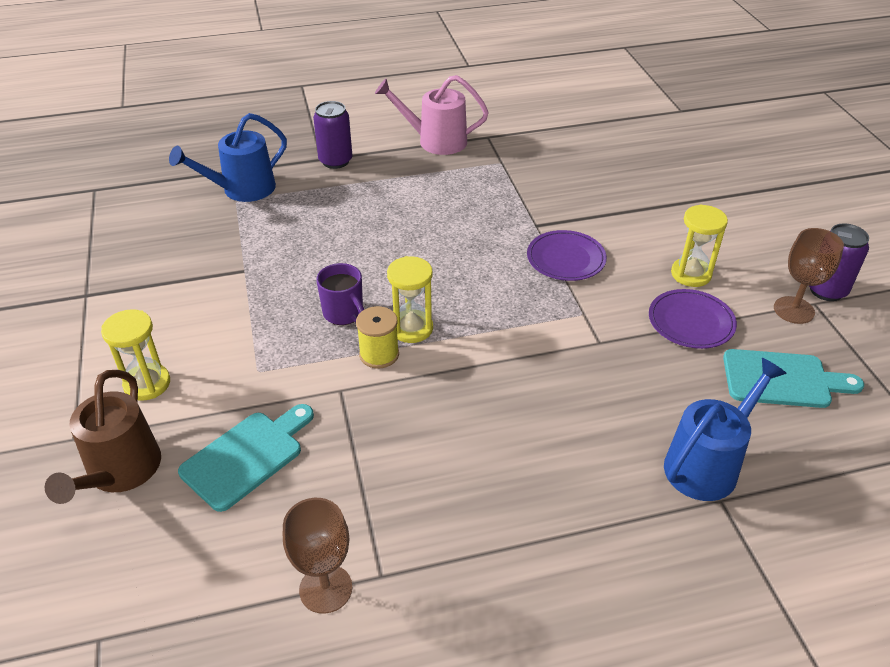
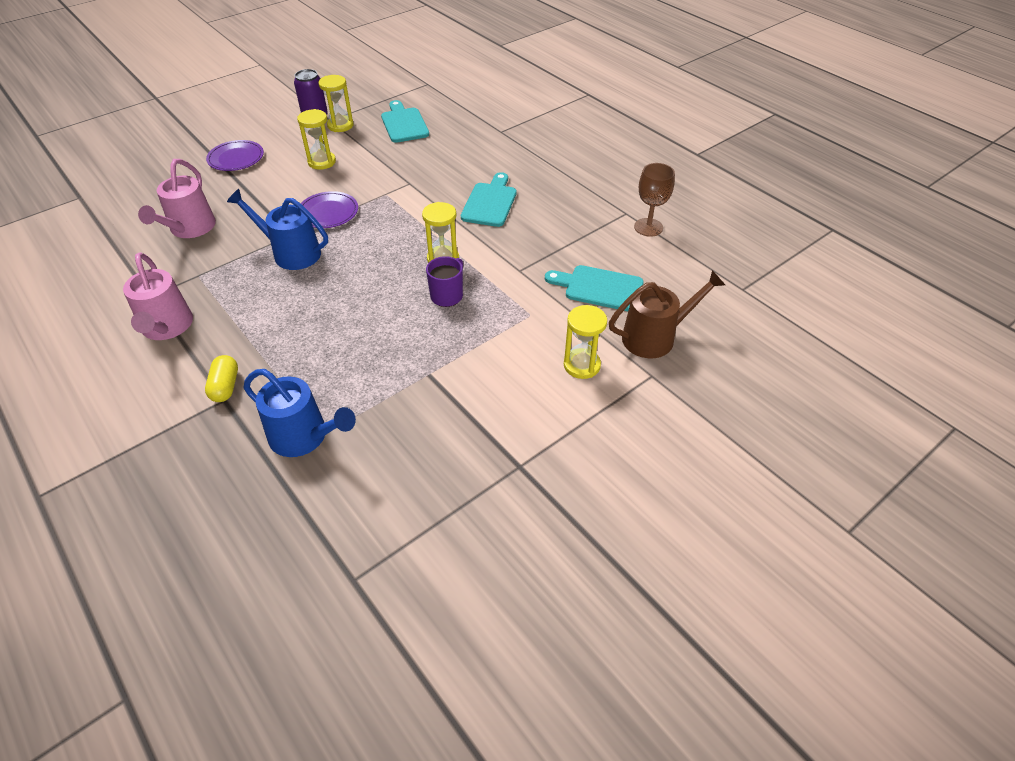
camera: 115 degrees left, 5 degrees up
purple can [313,101,352,169] -> yellow capsule [205,355,238,402]
yellow spool [356,306,399,369] -> none
purple plate [649,289,737,349] -> purple plate moved to [206,140,264,171]
blue watering can [664,358,787,501] -> blue watering can moved to [227,189,328,270]
brown goblet [774,228,844,324] -> yellow hourglass [318,75,354,132]
none -> pink watering can [138,159,216,238]
none -> turquoise cutting board [461,172,517,227]

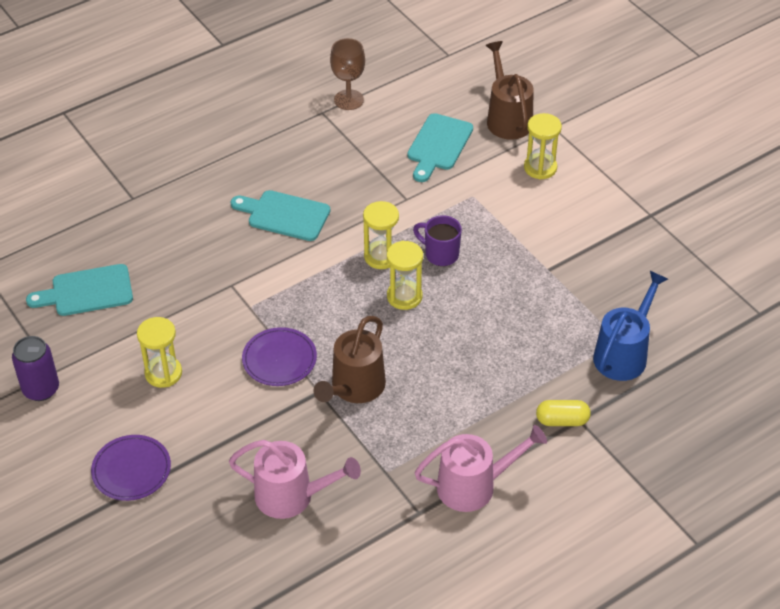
camera: 85 degrees left, 0 degrees up
blue watering can [227,189,328,270] -> brown watering can [314,316,386,403]
yellow hourglass [318,75,354,132] -> yellow hourglass moved to [387,241,423,310]

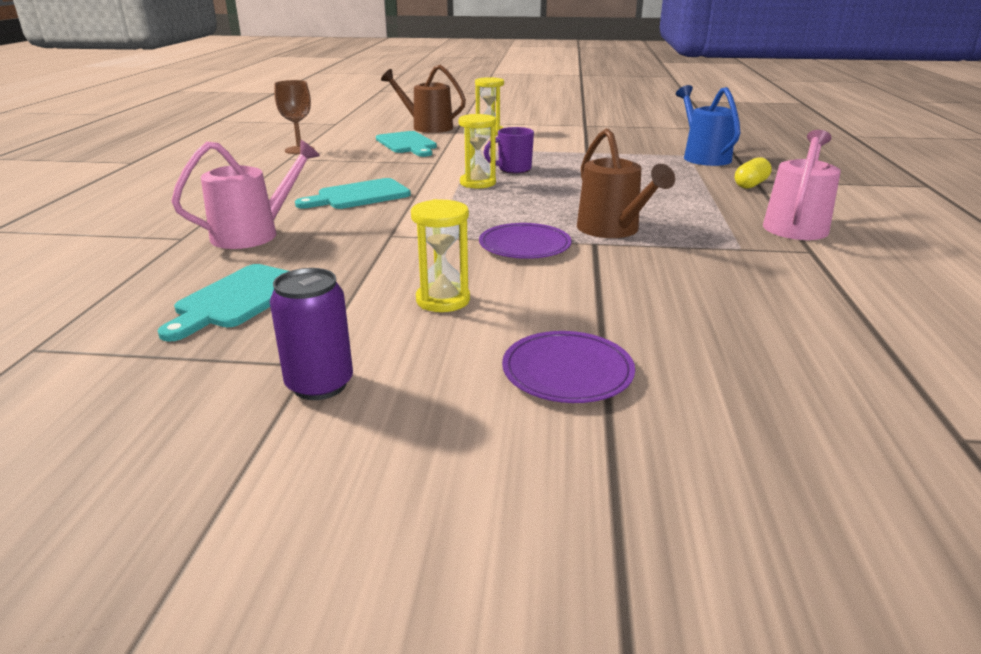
camera: 50 degrees left, 20 degrees down
pink watering can [229,440,361,519] -> pink watering can moved to [171,140,320,249]
yellow hourglass [387,241,423,310] -> none

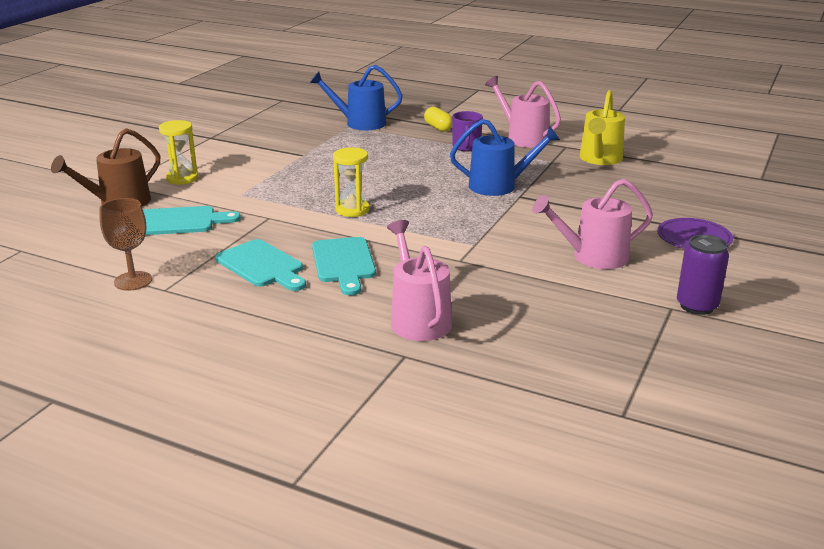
camera: 70 degrees left, 0 degrees up
turquoise cutting board [158,264,288,342] -> turquoise cutting board moved to [215,239,306,291]
yellow hourglass [411,199,470,312] -> pink watering can [532,179,653,269]
purple plate [479,223,572,259] -> none
purple mug [484,127,534,173] -> purple mug moved to [452,111,483,152]
brown watering can [577,128,675,238] -> blue watering can [450,119,560,196]
none -> yellow watering can [579,90,625,165]

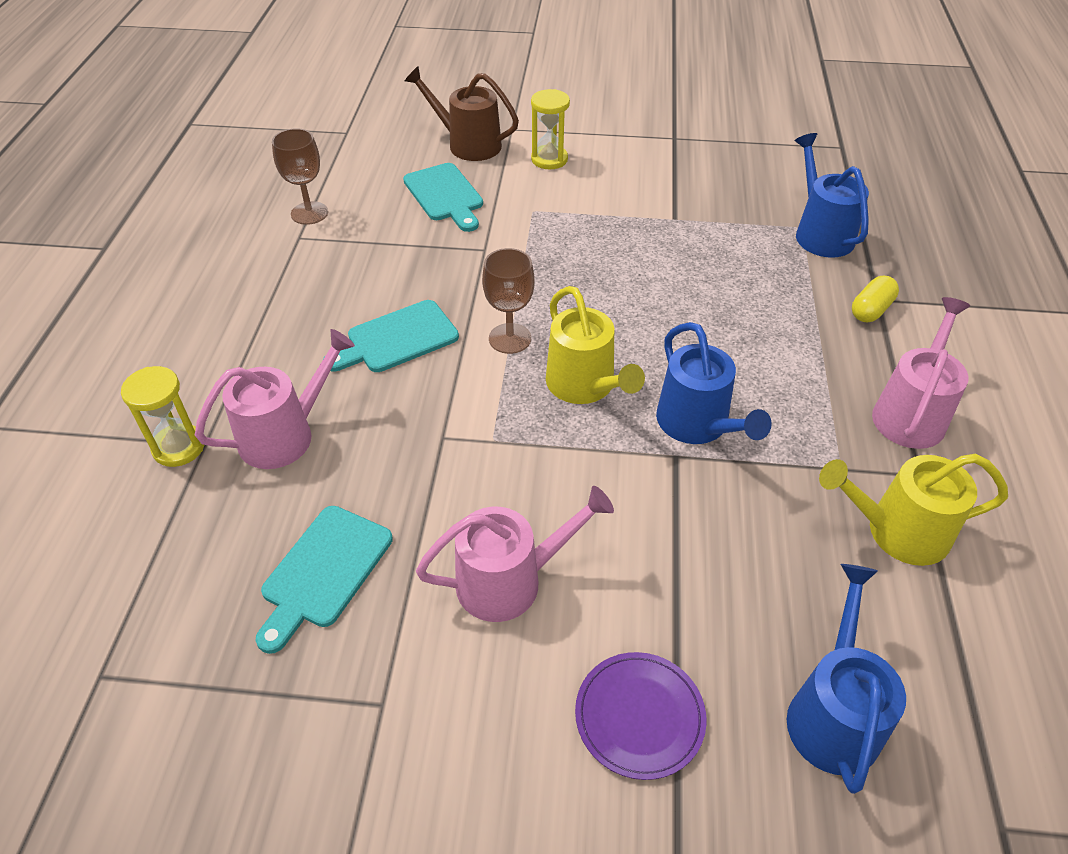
camera: 70 degrees right, 20 degrees up
turquoise cutting board [215,239,306,291] -> turquoise cutting board moved to [256,506,393,654]
yellow hourglass [333,147,369,217] -> yellow hourglass moved to [121,366,204,467]
purple mug [452,111,483,152] -> none
pink watering can [532,179,653,269] -> pink watering can turned 105 degrees clockwise [416,486,614,622]
purple can [677,235,729,315] -> none
none -> brown goblet [482,248,535,354]
none -> yellow watering can [546,286,645,404]
none -> blue watering can [787,564,906,794]

